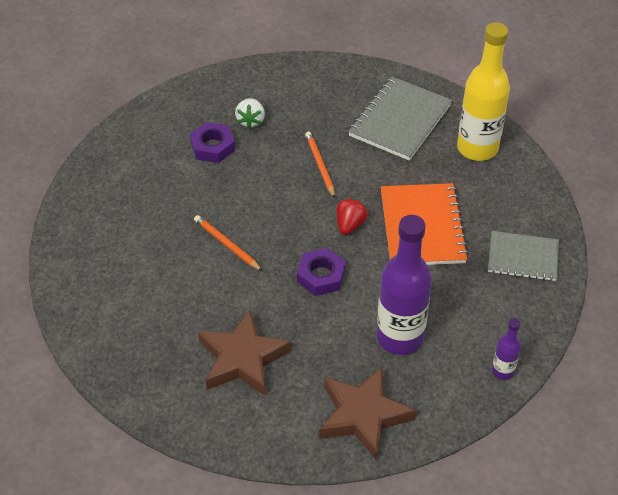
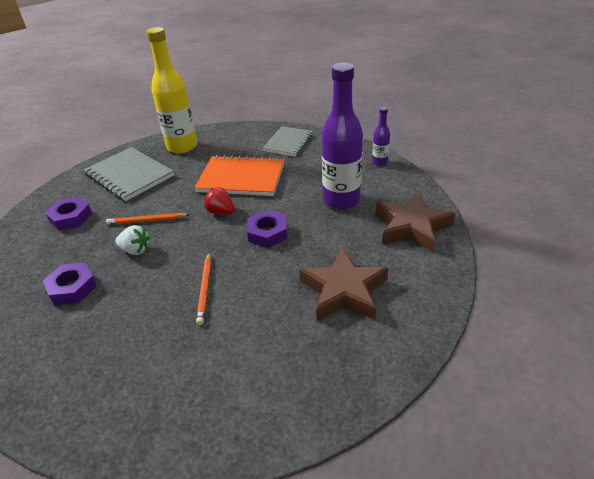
camera: 75 degrees left, 10 degrees down
orange pencil [194,215,263,271] -> orange pencil turned 60 degrees counterclockwise [196,252,211,325]
white strawberry [235,98,265,129] -> white strawberry moved to [115,225,150,255]
none -> purple nut [45,196,92,231]

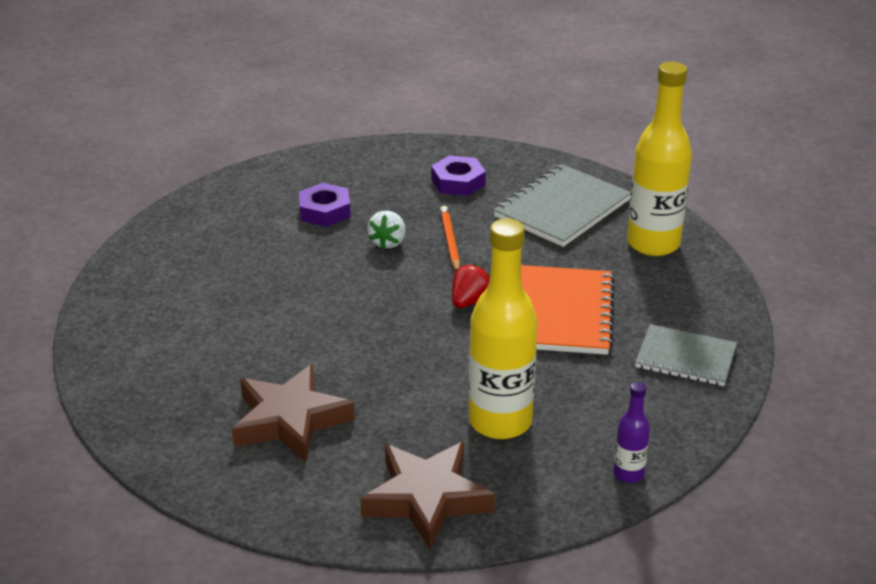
camera: 85 degrees right, 5 degrees down
orange pencil [196,252,211,325] -> none
purple nut [247,210,287,248] -> none
purple bottle [322,63,363,210] -> yellow bottle [469,218,538,439]

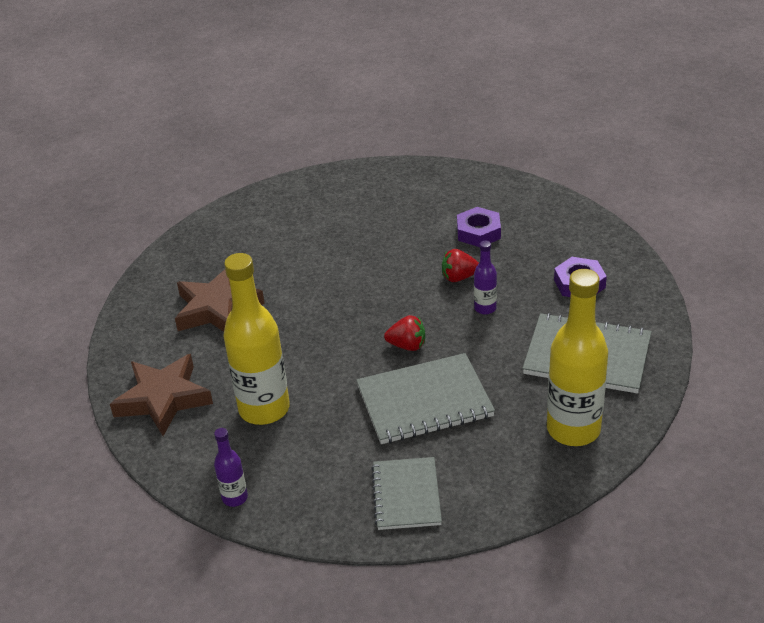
camera: 70 degrees right, 5 degrees up
white strawberry [367,211,406,249] -> red strawberry [442,249,479,282]
orange pencil [440,206,460,270] -> purple bottle [474,240,497,314]
orange notebook [521,265,615,355] -> grey notebook [356,353,495,444]

